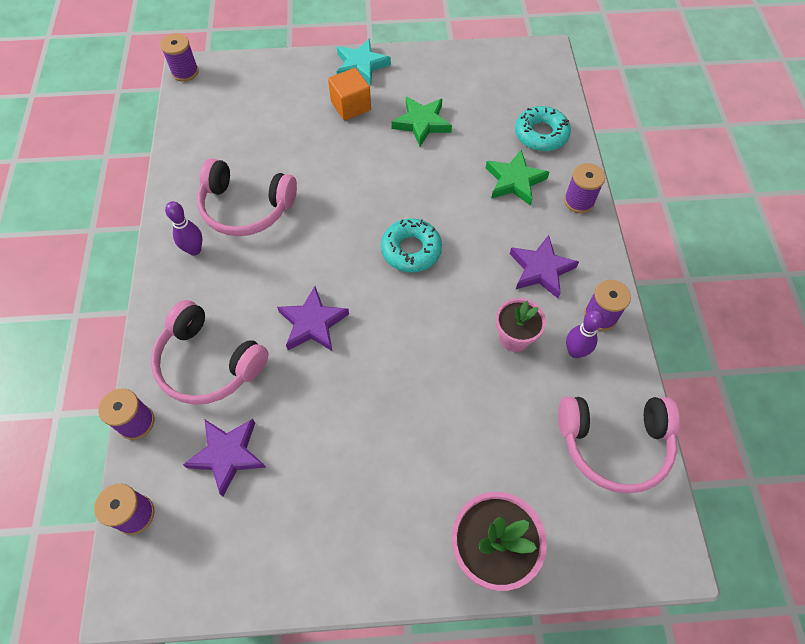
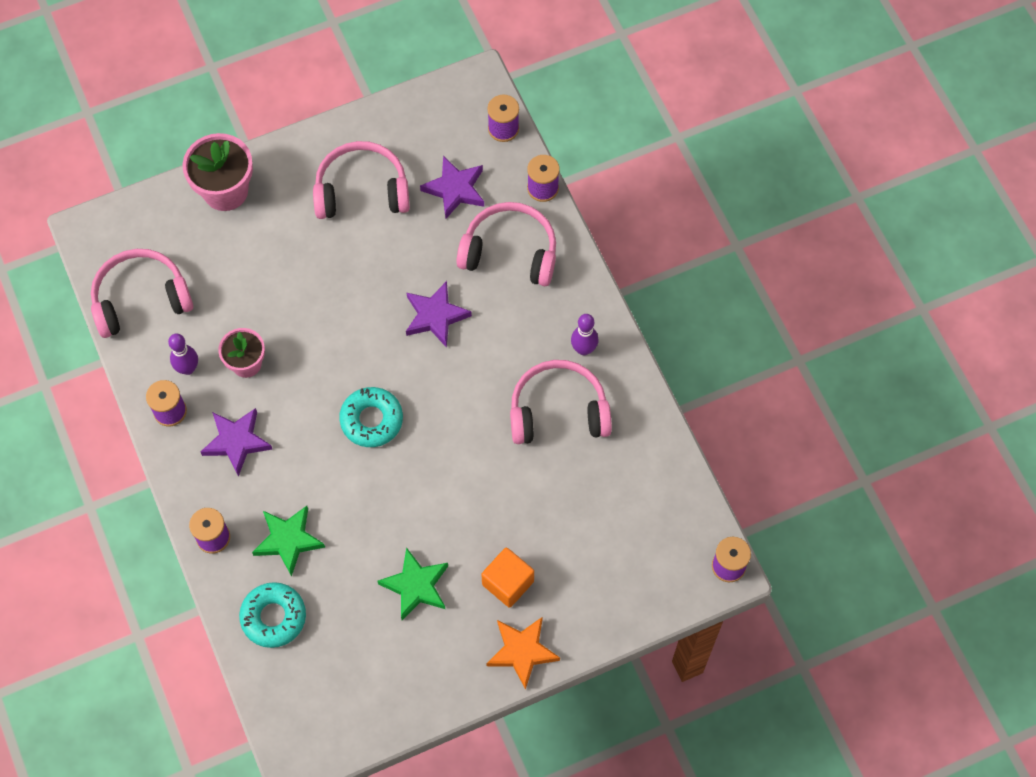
camera: 160 degrees right, 5 degrees up
turquoise star [336,38,391,86] -> orange star [486,617,560,690]
none -> pink headphones [313,141,410,219]

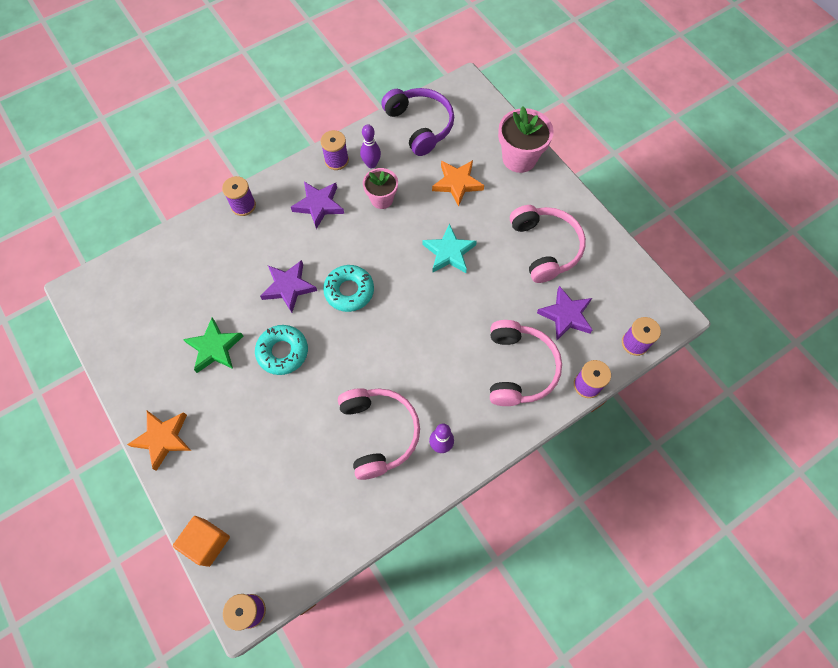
camera: 80 degrees right, 0 degrees up
pink headphones [91,249,193,338] -> purple headphones [381,88,454,156]
turquoise donut [239,582,306,648] -> turquoise donut moved to [255,325,308,375]
green star [252,506,325,577] -> none
purple star [406,281,472,348] -> purple star moved to [260,260,317,313]
orange cube [481,547,534,608] -> orange cube moved to [173,516,230,567]
none -> turquoise star [422,224,477,273]
none -> orange star [432,160,484,207]

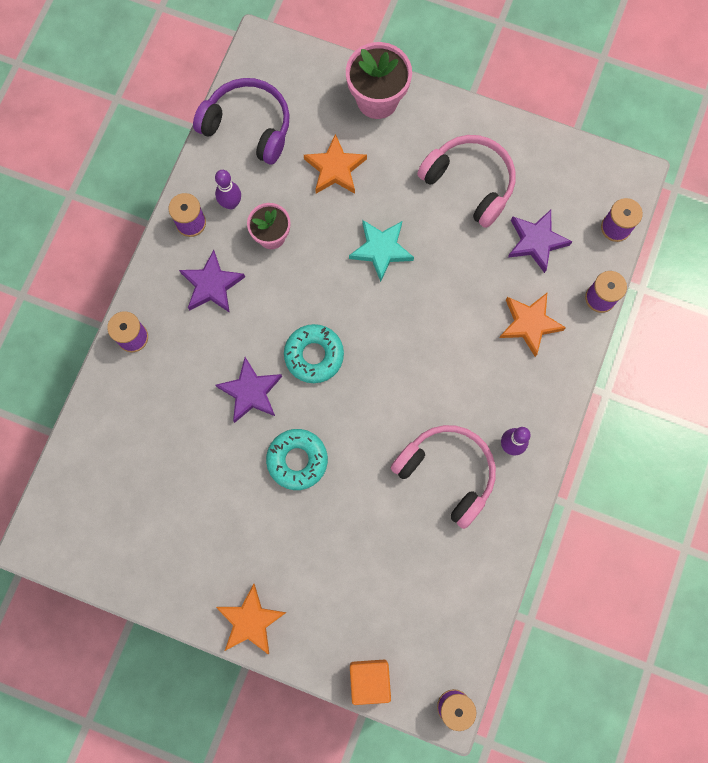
camera: 35 degrees left, 10 degrees up
green star [183,318,243,373] -> none
pink headphones [490,320,562,406] -> orange star [499,293,566,357]

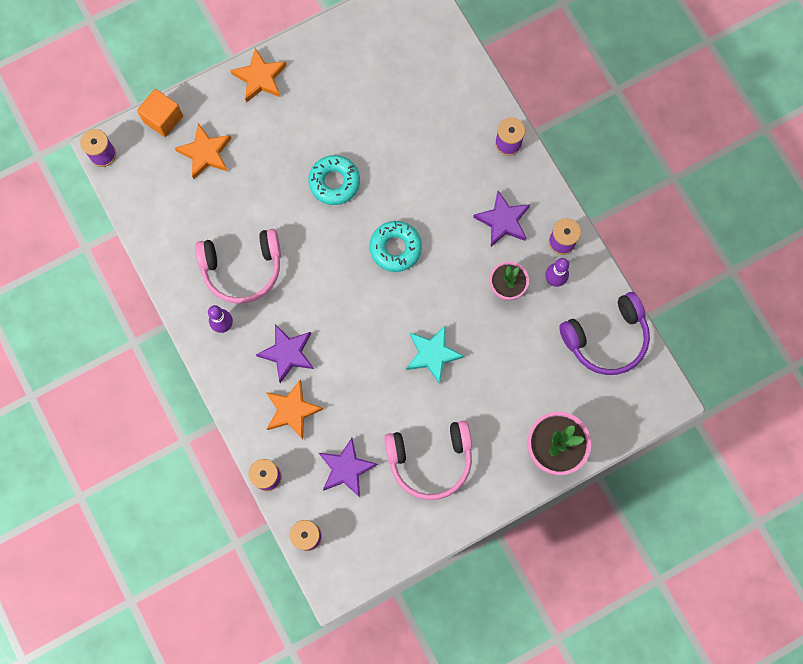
camera: 130 degrees right, 0 degrees up
purple star [216,357,282,423] -> purple star moved to [256,324,314,383]
orange star [304,134,367,194] -> orange star moved to [175,123,232,179]

